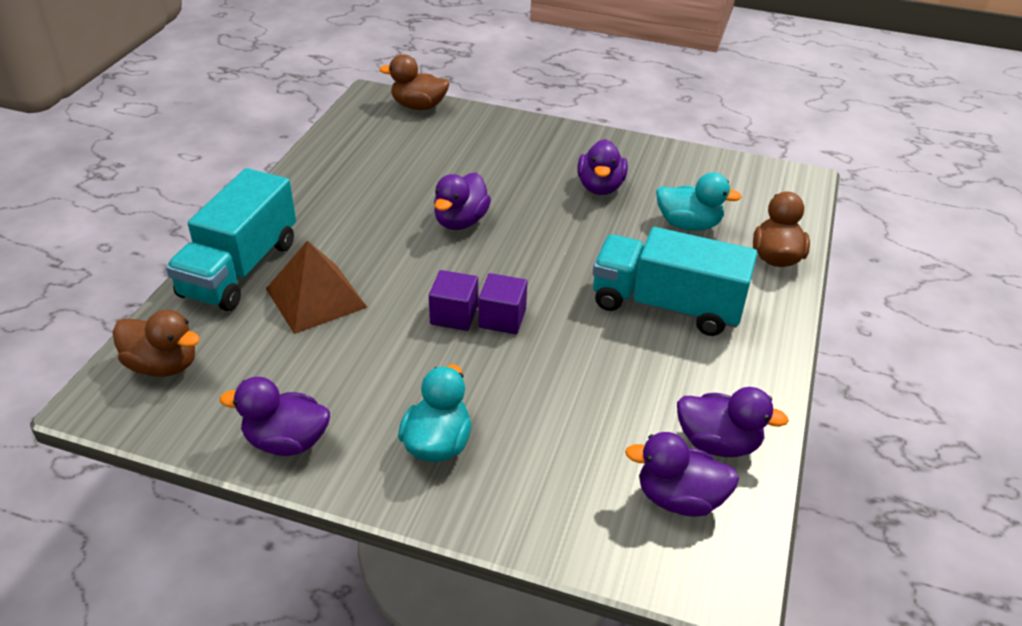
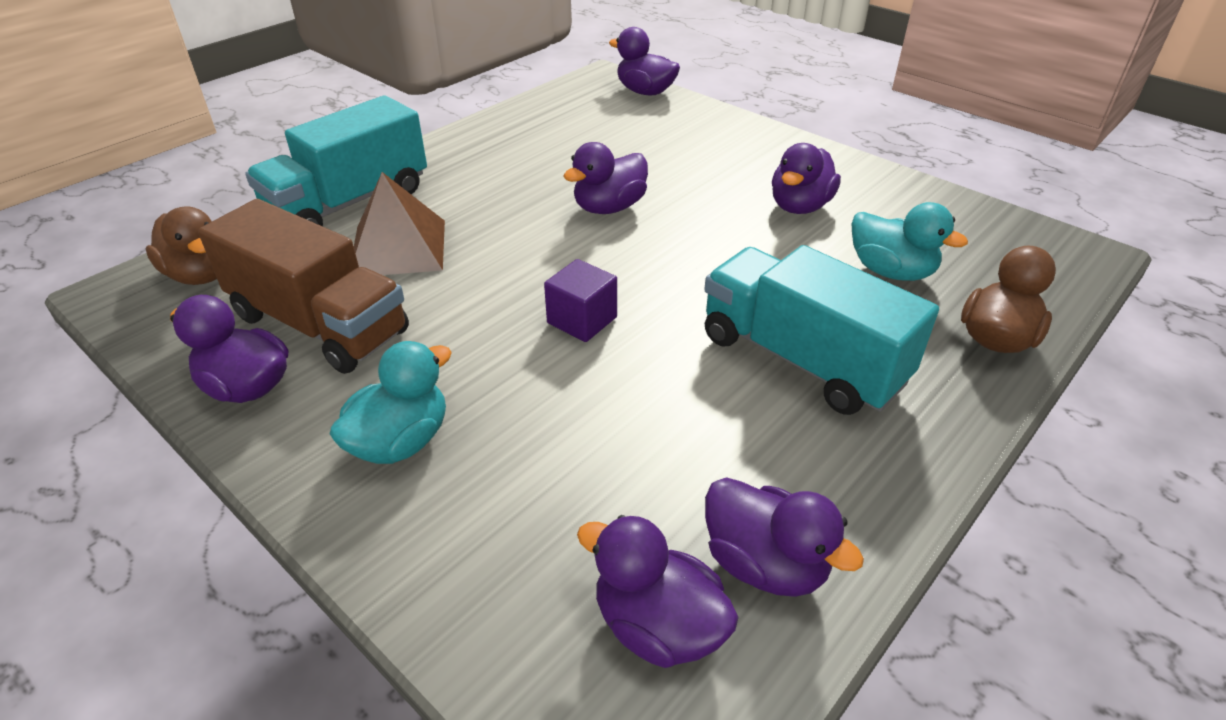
camera: 25 degrees right, 0 degrees up
brown duck [380,54,449,110] -> purple duck [609,27,680,96]
purple cube [429,270,478,331] -> none
none -> brown truck [198,199,409,374]

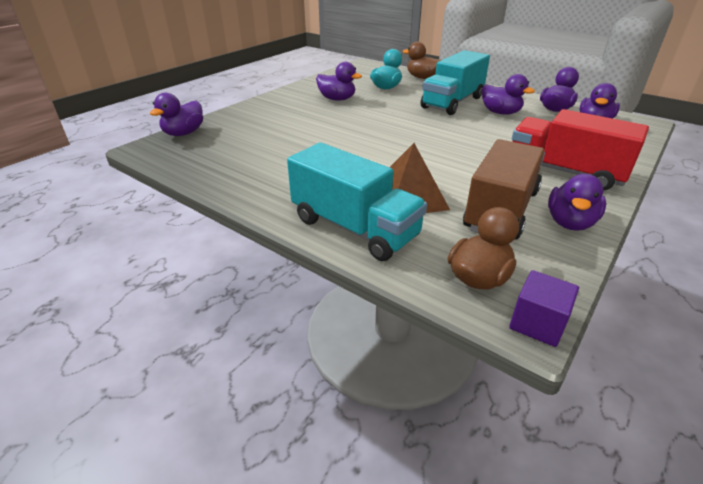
camera: 95 degrees left, 5 degrees down
turquoise duck [330,341,452,464] -> red truck [512,109,649,190]
purple cube [544,259,617,342] -> purple cube moved to [509,270,579,347]
purple duck [564,142,648,214] -> purple duck moved to [482,74,535,115]

